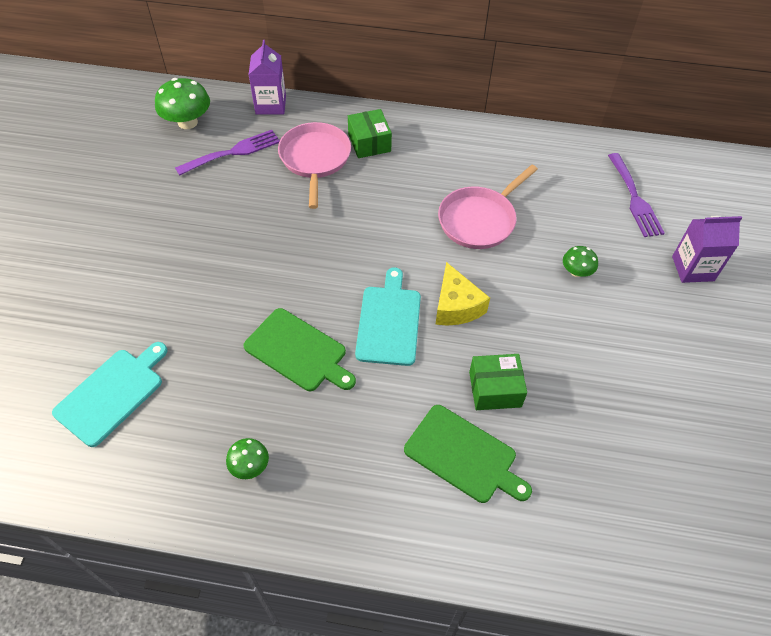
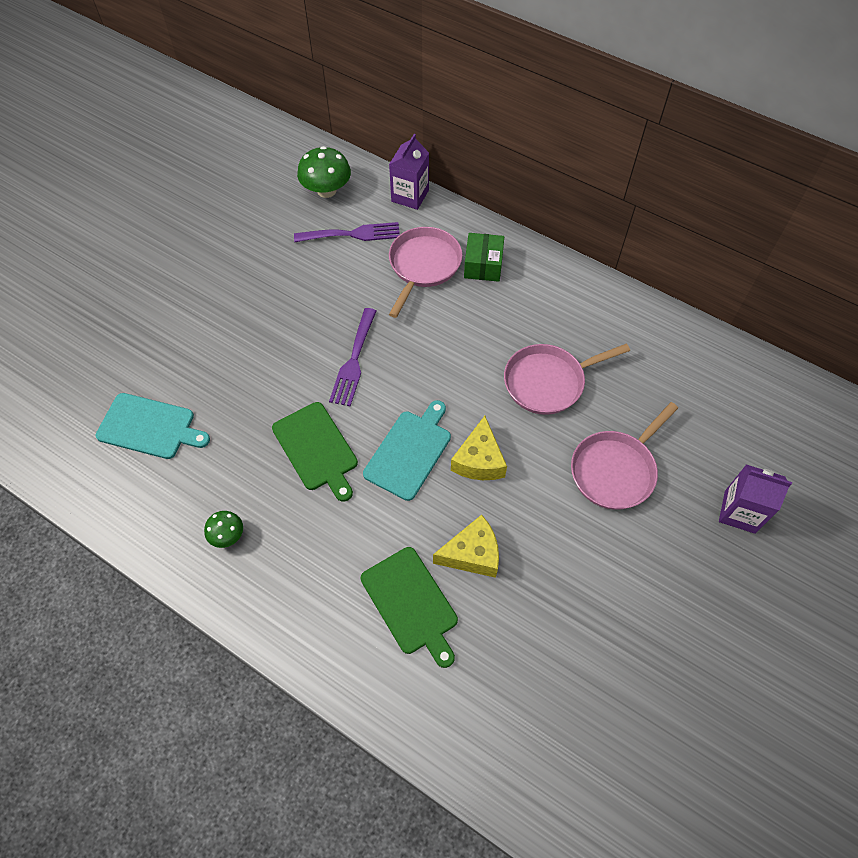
camera: 25 degrees right, 5 degrees up
turquoise cutting board [52,342,168,447] -> turquoise cutting board turned 45 degrees clockwise [96,393,210,459]
green box [469,354,527,410] -> yellow cheese [433,515,499,578]
green mushroom [563,246,598,277] -> pink pan [571,402,678,510]
purple fork [608,153,665,237] -> purple fork moved to [329,308,376,406]

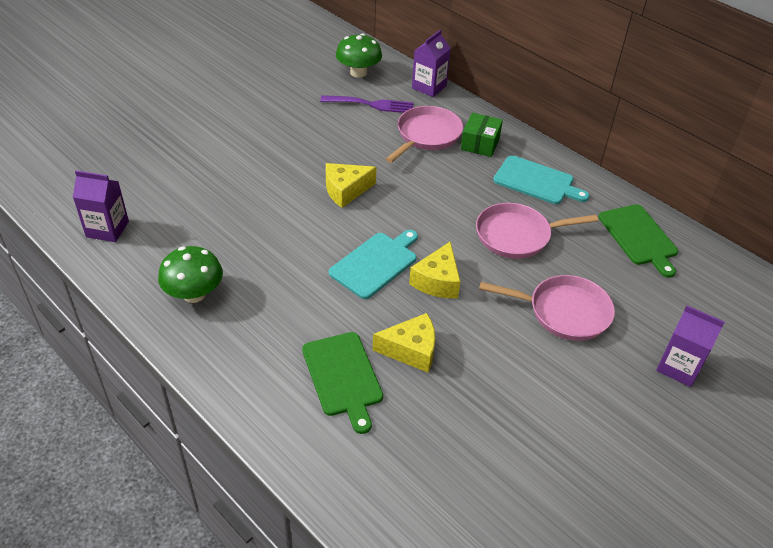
camera: 10 degrees right, 15 degrees down
turquoise cutting board [96,393,210,459] -> turquoise cutting board moved to [493,155,590,204]
green mushroom [204,511,243,548] -> green mushroom [158,246,223,303], size x1.78
green cutting board [272,402,358,502] -> green cutting board moved to [598,204,678,278]
purple fork [329,308,376,406] -> yellow cheese [326,163,376,208]
pink pan [571,402,678,510] -> pink pan turned 135 degrees counterclockwise [479,275,615,341]
none -> purple carton [73,170,129,242]

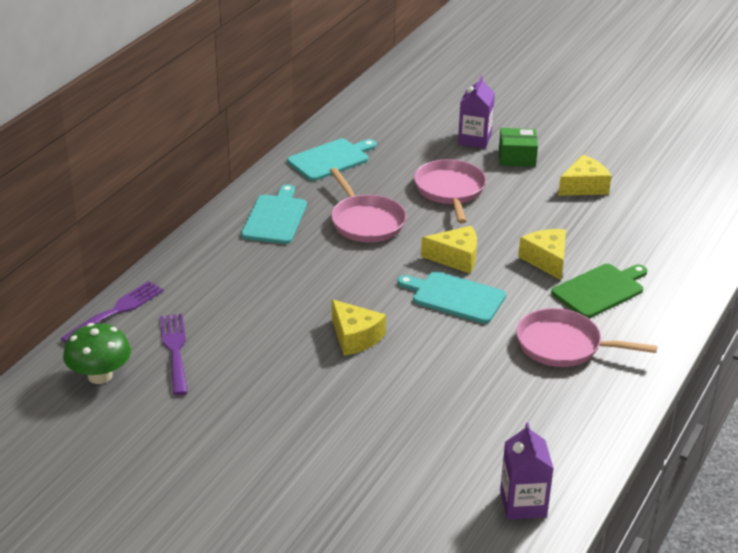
camera: 105 degrees left, 10 degrees down
green mushroom [158,246,223,303] -> none
pink pan [386,106,463,163] -> pink pan moved to [516,308,657,367]
purple carton [412,29,451,97] -> purple fork [61,281,164,343]
green box [461,113,503,157] -> green box moved to [499,128,538,167]
green cutting board [598,204,678,278] -> turquoise cutting board [287,139,377,181]
none -> yellow cheese [558,155,611,196]

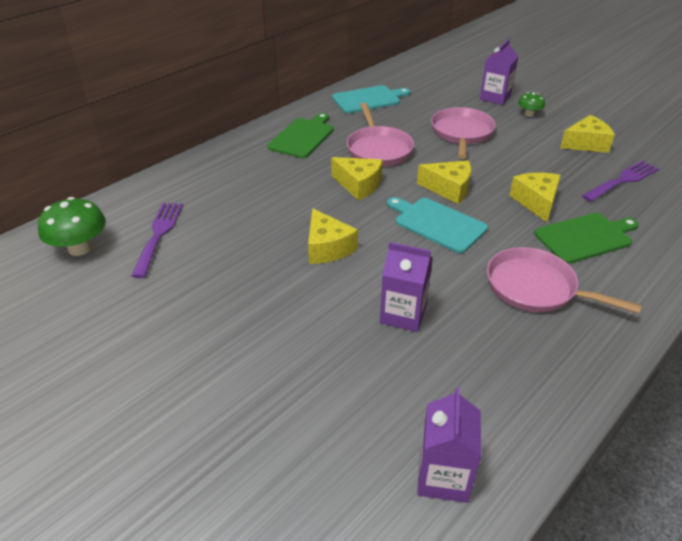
camera: 15 degrees right, 5 degrees up
purple fork [61,281,164,343] -> purple fork moved to [582,161,659,202]
turquoise cutting board [241,184,307,244] -> green cutting board [267,113,334,158]
green box [499,128,538,167] -> green mushroom [518,92,545,117]
none -> yellow cheese [331,157,382,201]
none -> purple carton [380,242,433,332]

